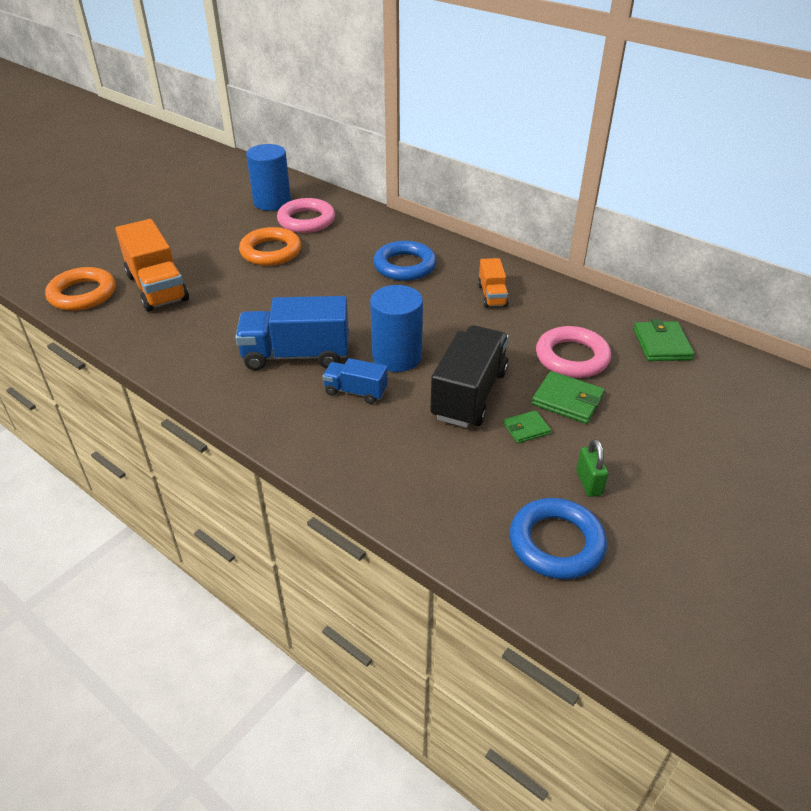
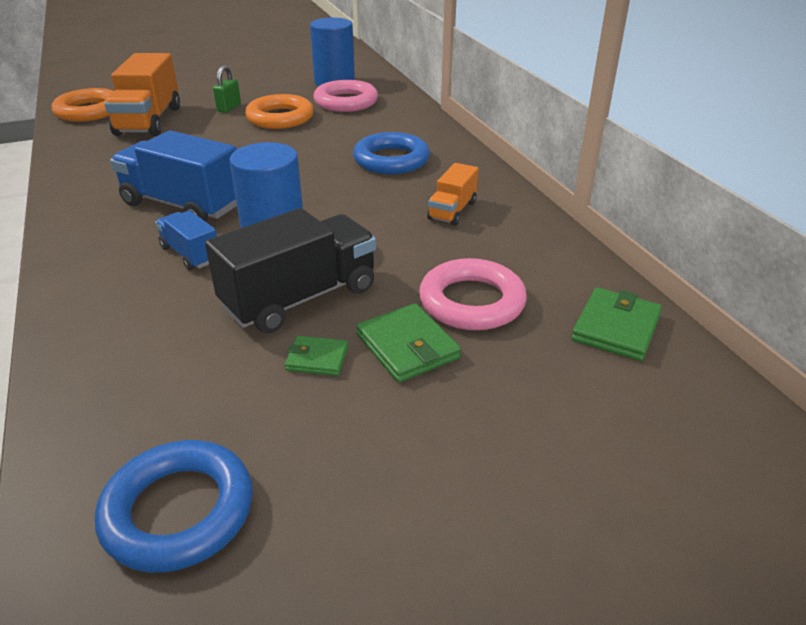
camera: 30 degrees right, 5 degrees down
green padlock [576,439,608,497] -> green padlock moved to [213,65,241,113]

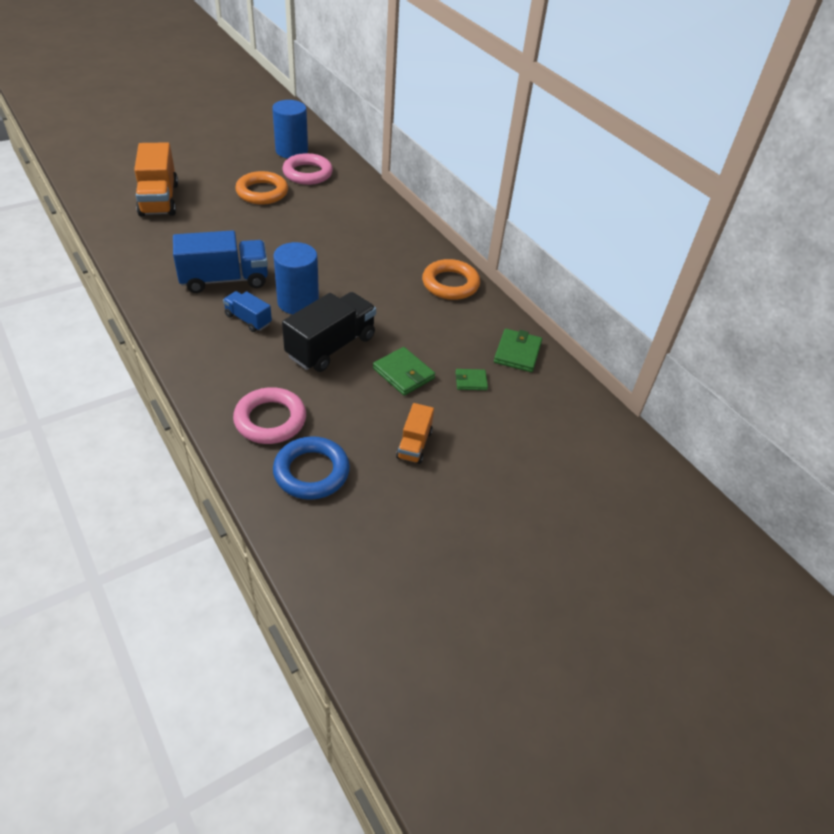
camera: 15 degrees left, 10 degrees up
orange ring [52,88,113,122] -> orange ring moved to [422,259,480,300]
blue truck [110,130,237,222] -> blue truck turned 150 degrees clockwise [173,230,268,293]
green padlock [213,65,241,113] -> none
green wallet [285,336,348,376] -> green wallet moved to [455,369,488,390]
blue ring [353,132,430,174] -> none
pink ring [419,258,527,330] -> pink ring moved to [233,387,306,444]
orange truck [427,163,479,226] -> orange truck moved to [396,403,434,464]

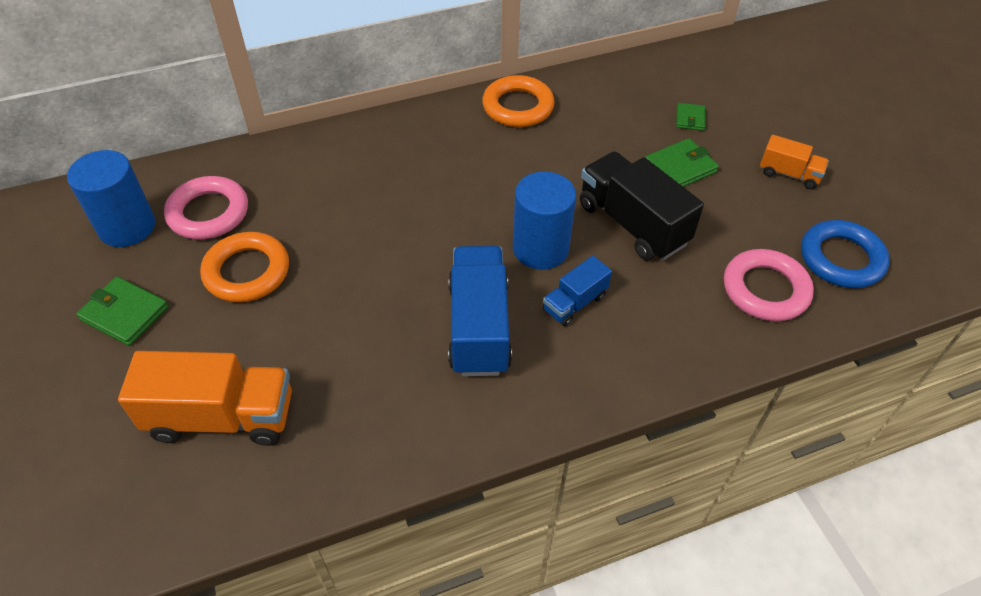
camera: 75 degrees left, 5 degrees up
green wallet [494,329,542,372] -> green wallet moved to [76,276,168,346]

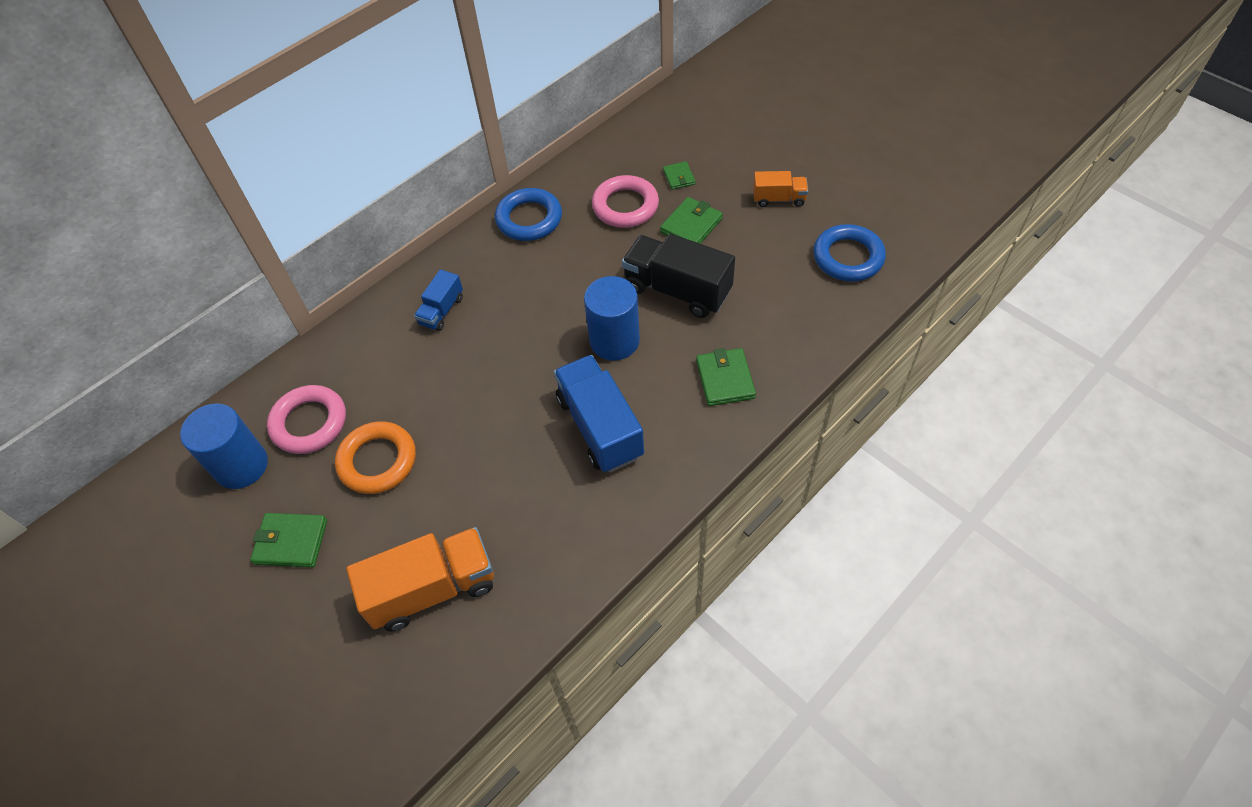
camera: 20 degrees left, 5 degrees up
orange ring [482,75,555,127] -> blue ring [495,188,562,241]
blue truck [543,256,612,326] -> blue truck moved to [414,269,463,331]
pink ring [724,249,814,321] -> pink ring moved to [592,175,659,228]
none -> green wallet [696,348,756,406]

